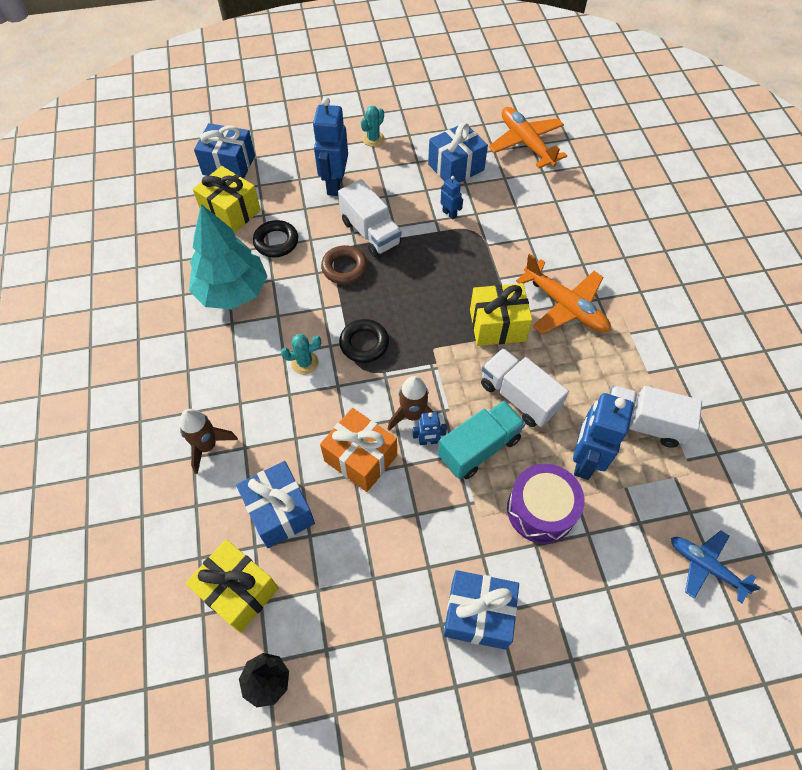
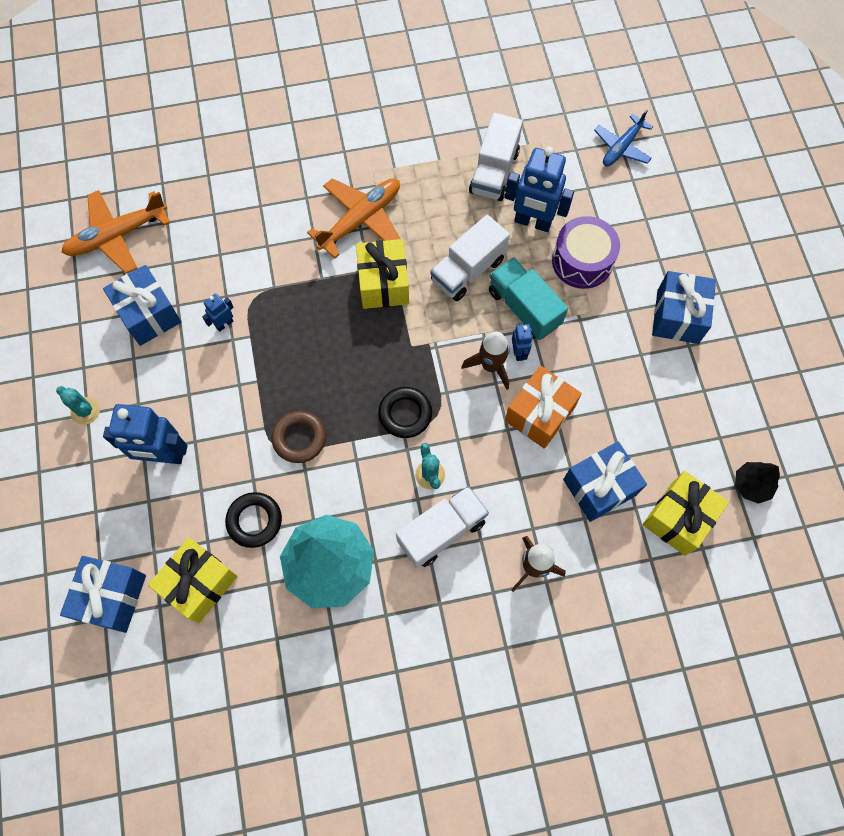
camera: 90 degrees left, 10 degrees up
white truck [338,179,402,257] -> white truck moved to [396,486,489,568]

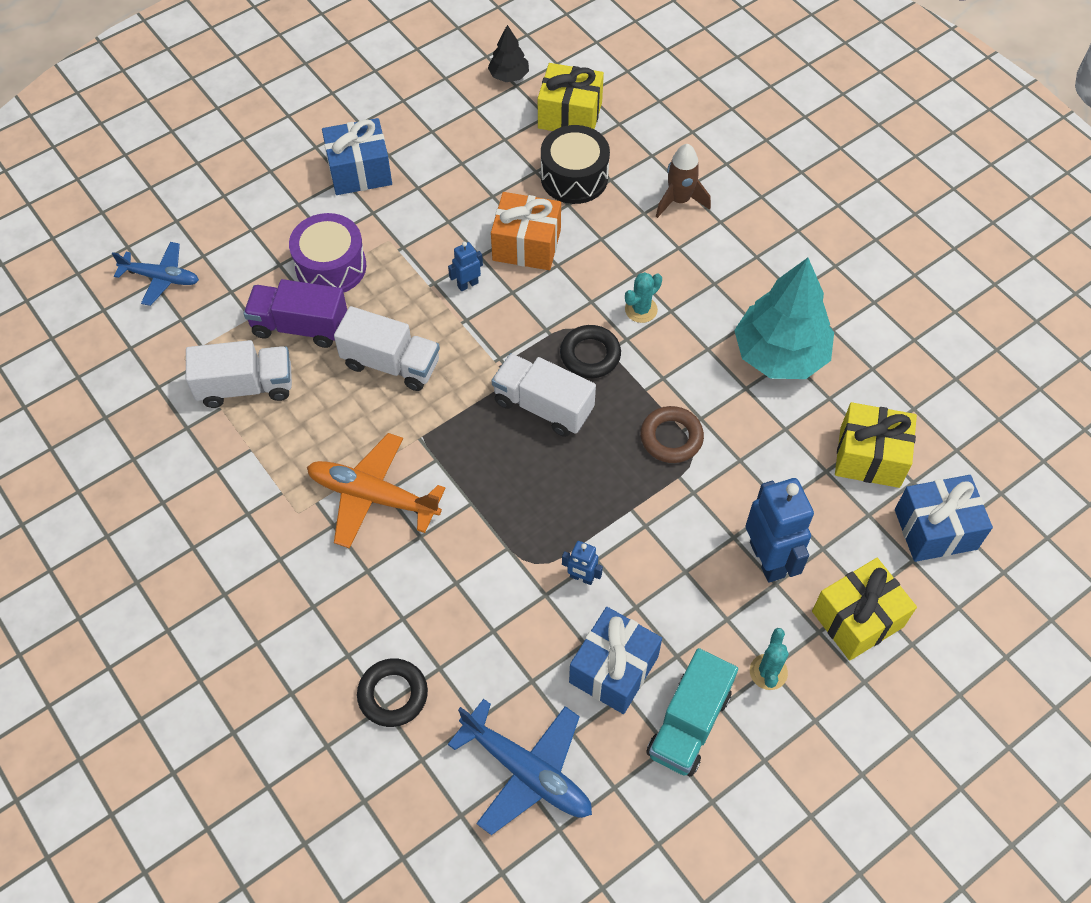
camera: 115 degrees left, 10 degrees down
orange plane [61,190,170,274] -> blue plane [448,699,592,835]
black ring [225,492,282,548] -> black ring moved to [357,658,428,727]
yellow gift [356,239,409,309] -> yellow gift moved to [812,558,917,661]
white truck [396,486,489,568] -> white truck moved to [491,353,596,437]
brown rocket [461,331,510,390] -> none
turquoise truck [489,257,568,340] -> turquoise truck moved to [646,648,738,777]
blue robot [505,147,574,232] -> purple truck [244,279,347,348]
blue gift [563,441,647,522] -> black drum [541,125,610,204]

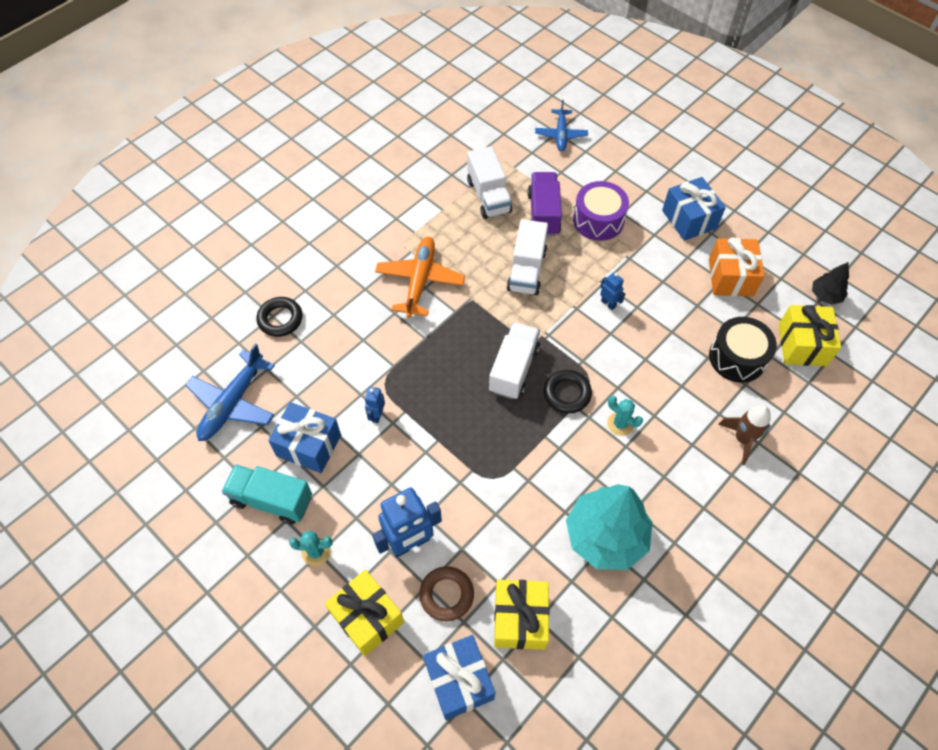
camera: 80 degrees right, 0 degrees up
orange gift [491,192,561,270] -> orange gift moved to [709,237,765,296]
brown ring [640,406,704,463] -> brown ring moved to [419,566,474,621]

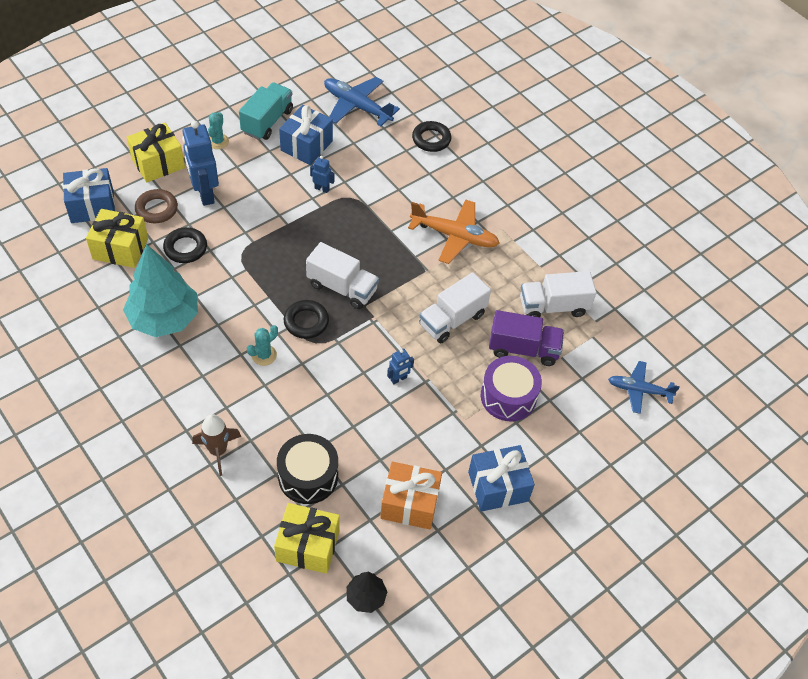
camera: 95 degrees right, 5 degrees down
white truck [507,219,548,295] -> white truck turned 60 degrees counterclockwise [419,272,491,343]
none -> black ring [163,227,207,263]

